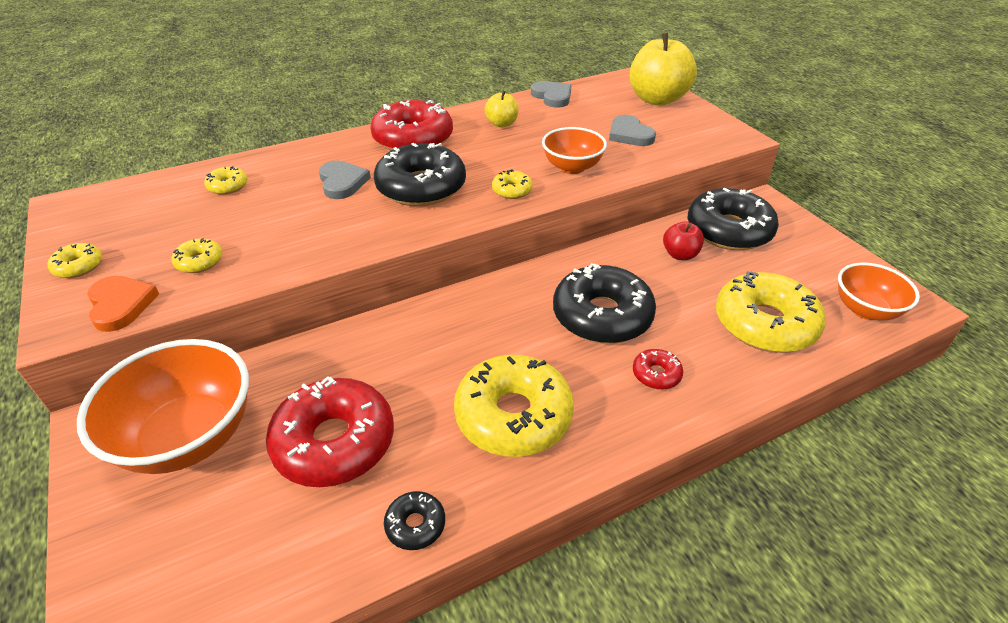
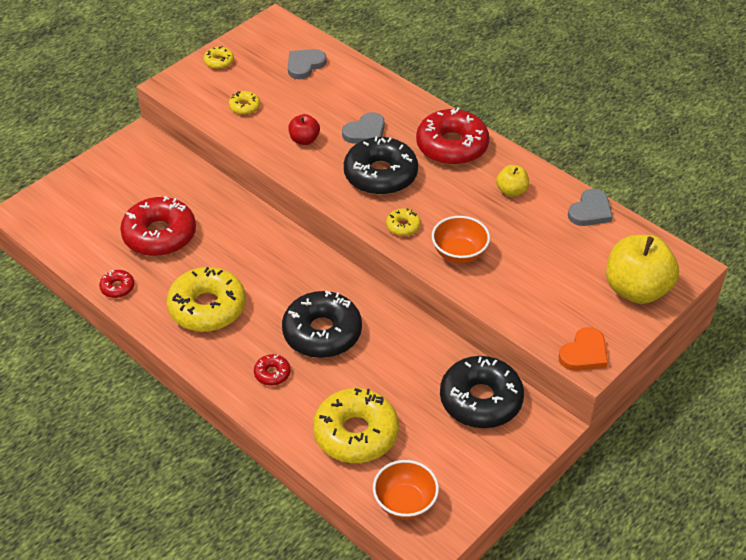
camera: 70 degrees right, 5 degrees up
orange bowl [77,339,249,474] -> none
orange heart [87,276,159,332] -> orange heart moved to [559,327,608,371]
yellow donut [204,166,247,195] -> none
black donut [384,491,445,550] -> red donut [99,270,134,298]
grey heart [609,115,656,146] -> grey heart moved to [288,49,327,79]
red apple [663,221,704,260] -> red apple moved to [288,114,320,145]

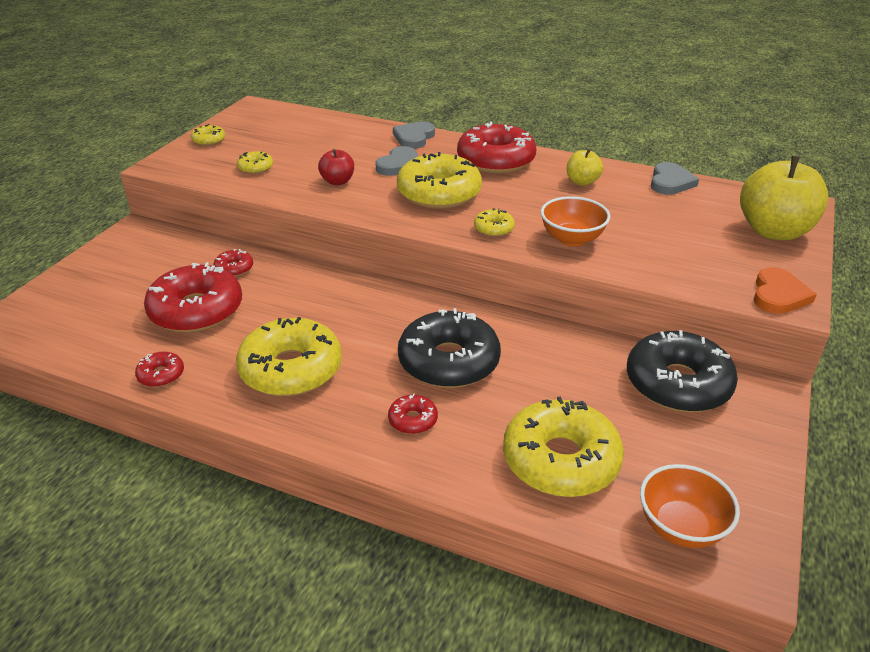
camera: 20 degrees left, 10 degrees down
grey heart [288,49,327,79] -> grey heart moved to [393,121,435,149]
black donut [344,137,418,195] -> yellow donut [397,152,482,209]
none -> red donut [213,249,253,277]

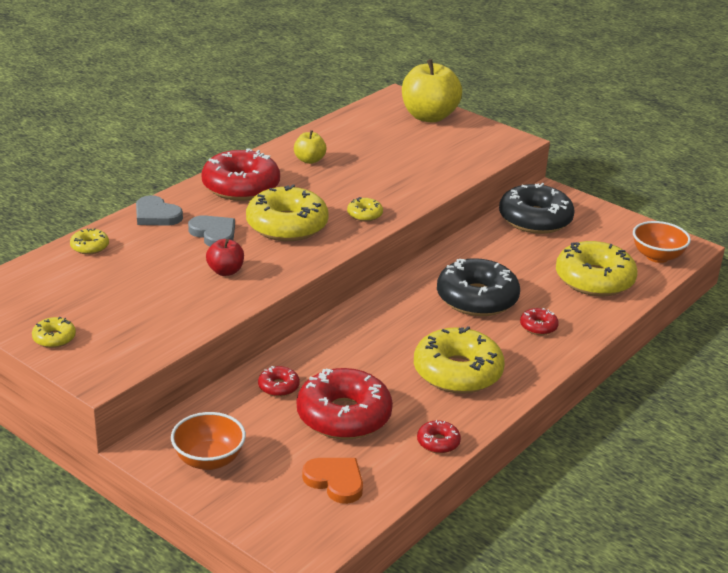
camera: 75 degrees left, 5 degrees down
yellow donut [237,151,273,174] -> yellow donut moved to [70,228,109,255]
orange bowl [541,196,610,246] -> orange bowl moved to [171,412,246,470]
grey heart [651,162,699,195] -> none
orange heart [754,267,817,314] -> orange heart moved to [302,458,363,504]

